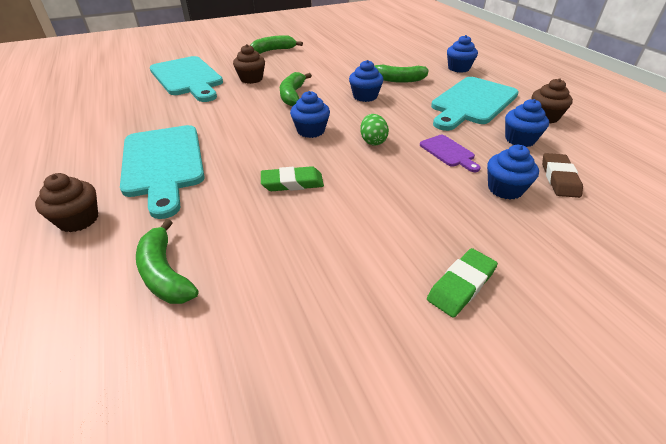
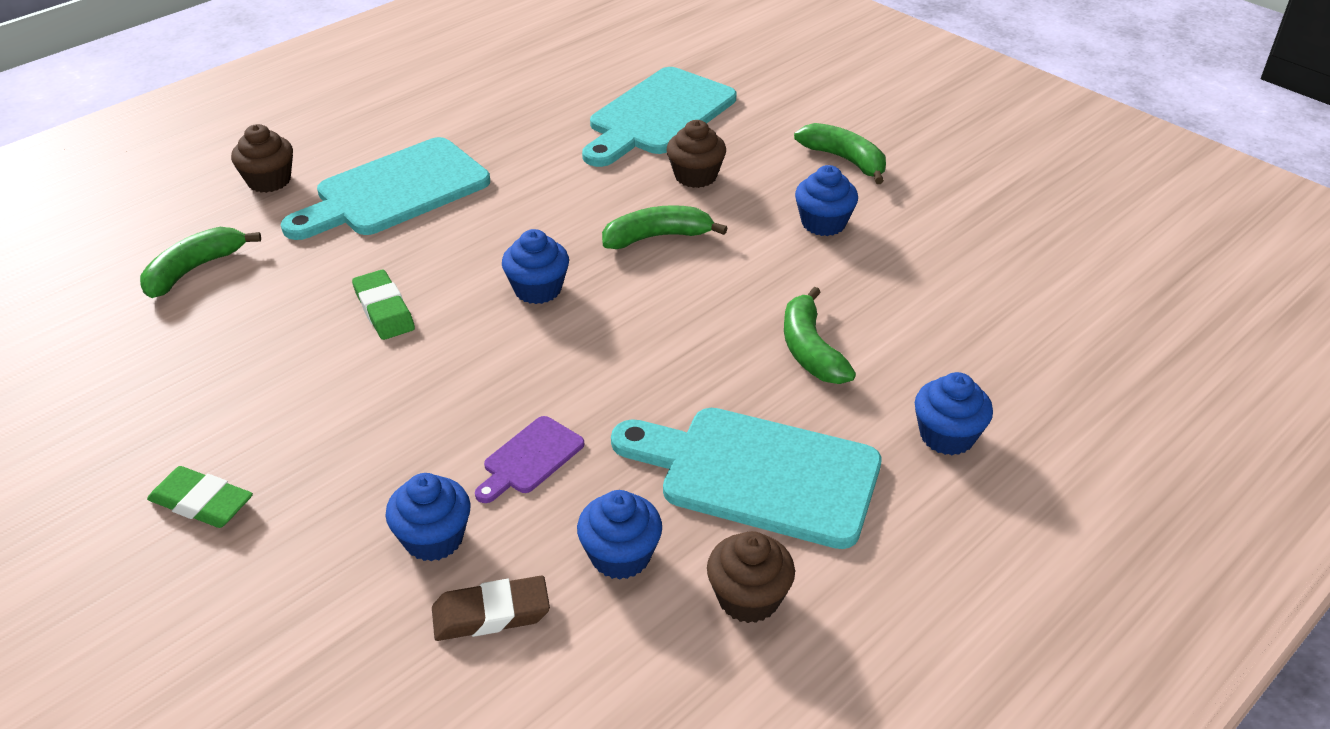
camera: 70 degrees right, 0 degrees up
blue cupcake [349,60,384,102] -> blue cupcake moved to [795,165,858,236]
green egg [360,114,389,146] -> none

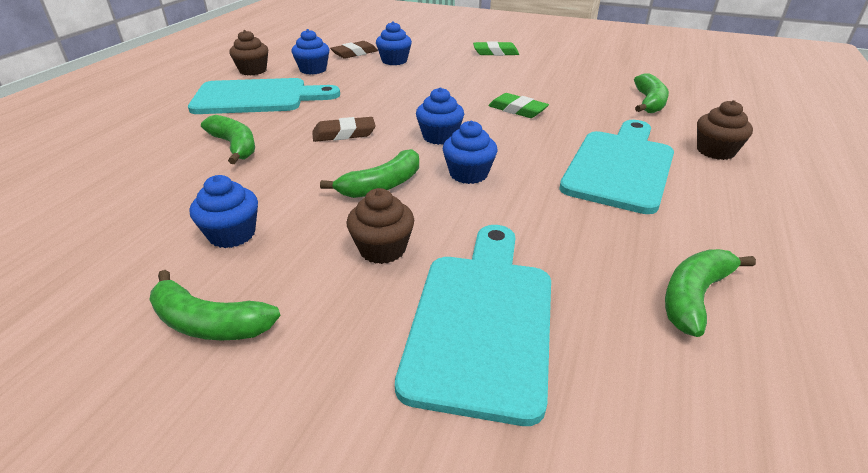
camera: 155 degrees right, 5 degrees down
purple cutting board [475,416,584,503] -> none
blue cupcake [915,372,993,455] -> blue cupcake moved to [443,121,497,184]
none -> brown eraser [312,117,376,142]
none -> green banana [665,249,756,337]

